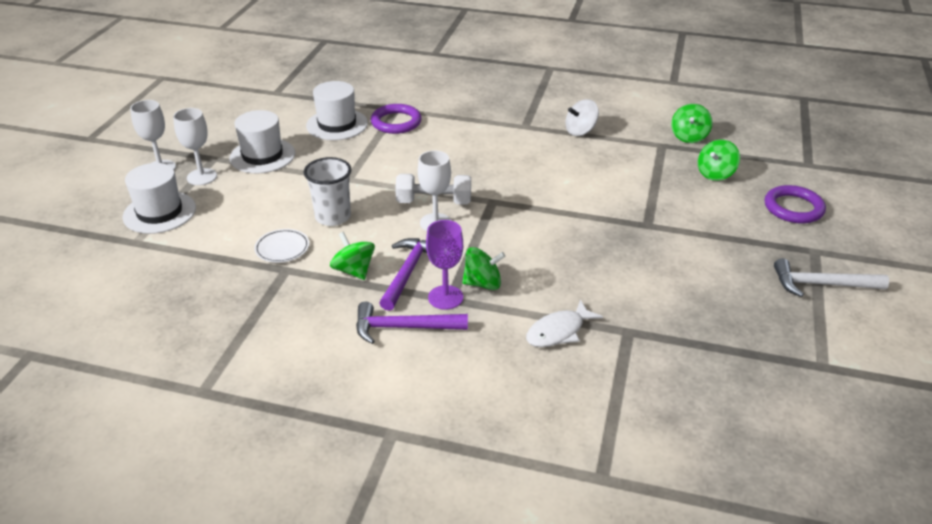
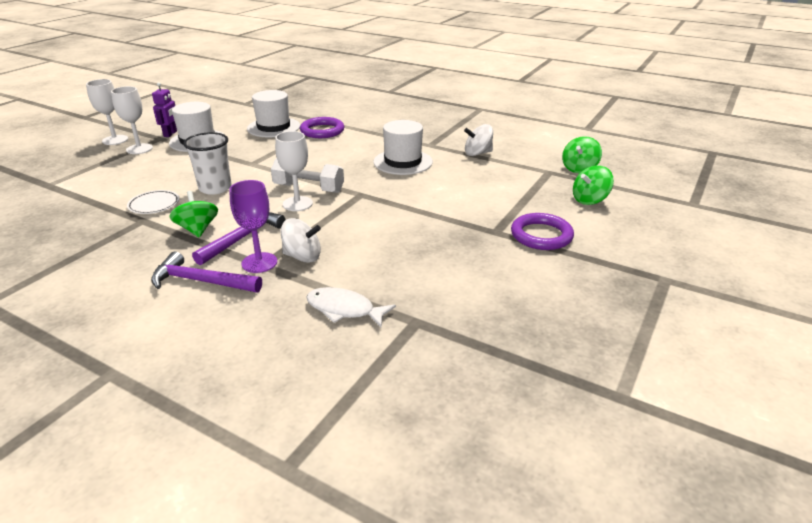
camera: 15 degrees right, 5 degrees down
white hat [122,163,196,234] -> white hat moved to [373,120,433,175]
green spinning top [462,247,505,290] -> white spinning top [280,218,321,263]
white fish [526,300,603,347] -> white fish turned 45 degrees clockwise [306,287,396,328]
purple ring [765,185,826,223] -> purple ring moved to [511,213,574,250]
white hammer [774,258,889,297] -> none
none -> purple robot [152,82,177,137]

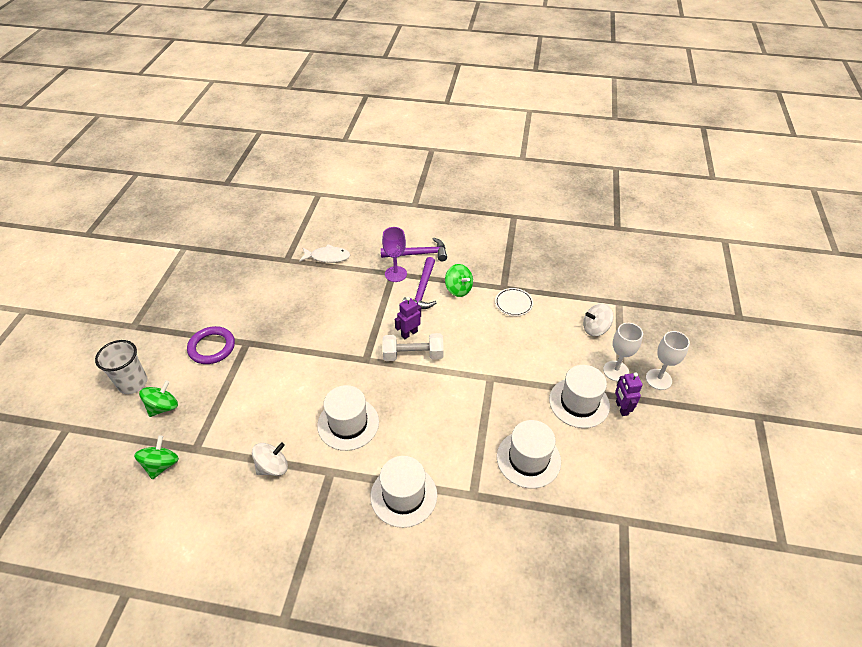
camera: 160 degrees right, 15 degrees up
white cup [183,132,232,195] -> white cup moved to [95,340,147,394]
white goblet [275,131,313,211] -> purple robot [395,297,421,339]
white spinning top [280,218,321,263] -> white spinning top moved to [583,304,613,336]
purple ring [300,117,345,138] -> none
none -> white hat [370,456,437,528]

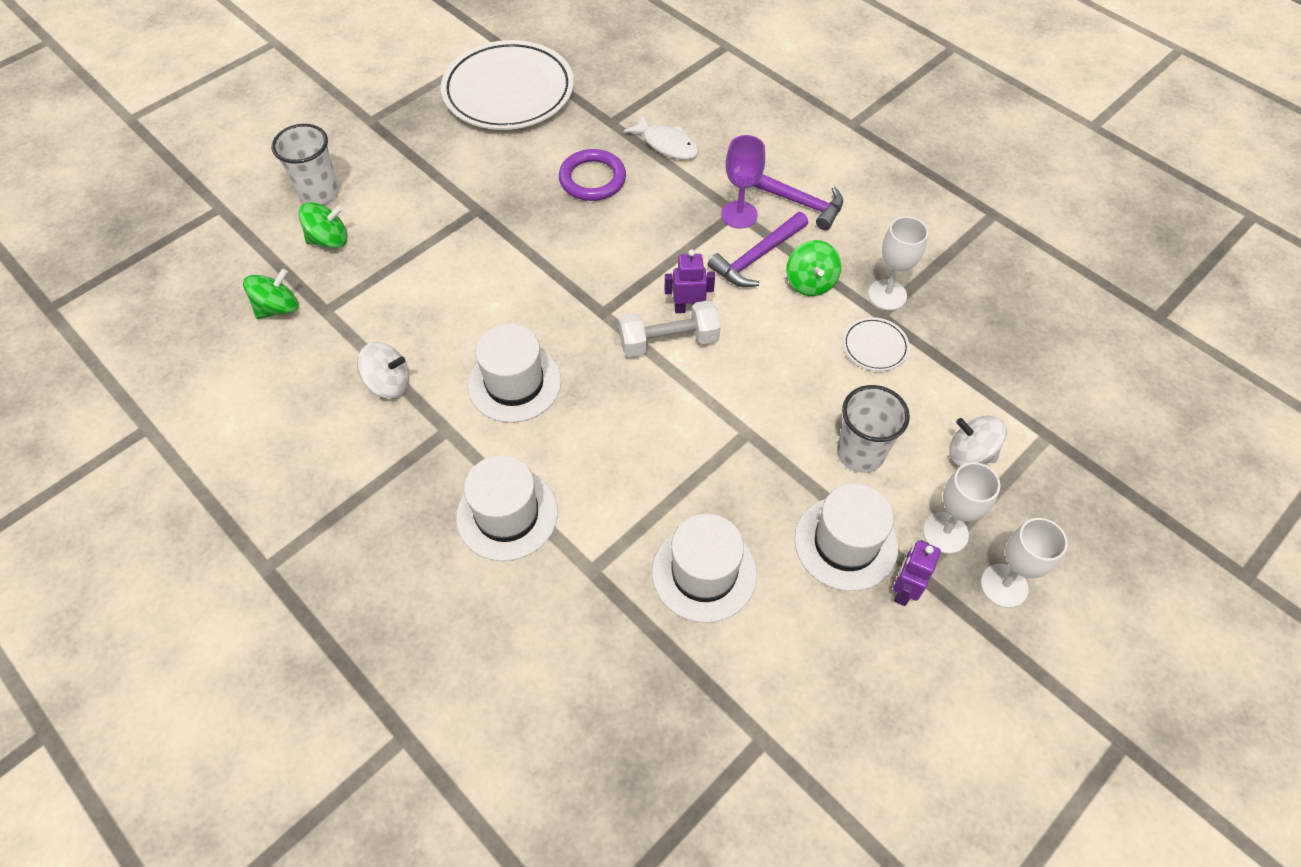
camera: 35 degrees right, 10 degrees up
purple ring [187,326,235,364] -> purple ring moved to [559,149,626,201]
white dumbbell [382,333,444,361] -> white dumbbell turned 45 degrees counterclockwise [619,301,721,357]
none -> white plate [441,40,574,130]
none -> white cup [837,385,910,473]
none -> white goblet [868,216,928,310]

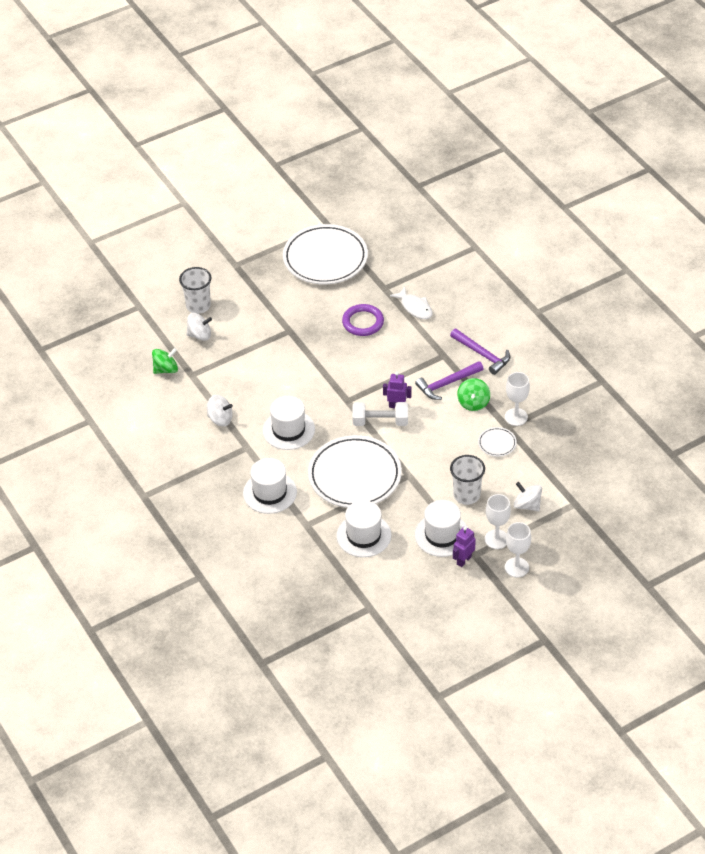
camera: 15 degrees right, 10 degrees down
green spinning top [299,202,347,248] -> white spinning top [186,313,212,341]
purple goblet [721,135,765,229] -> none
none -> white plate [308,435,402,508]

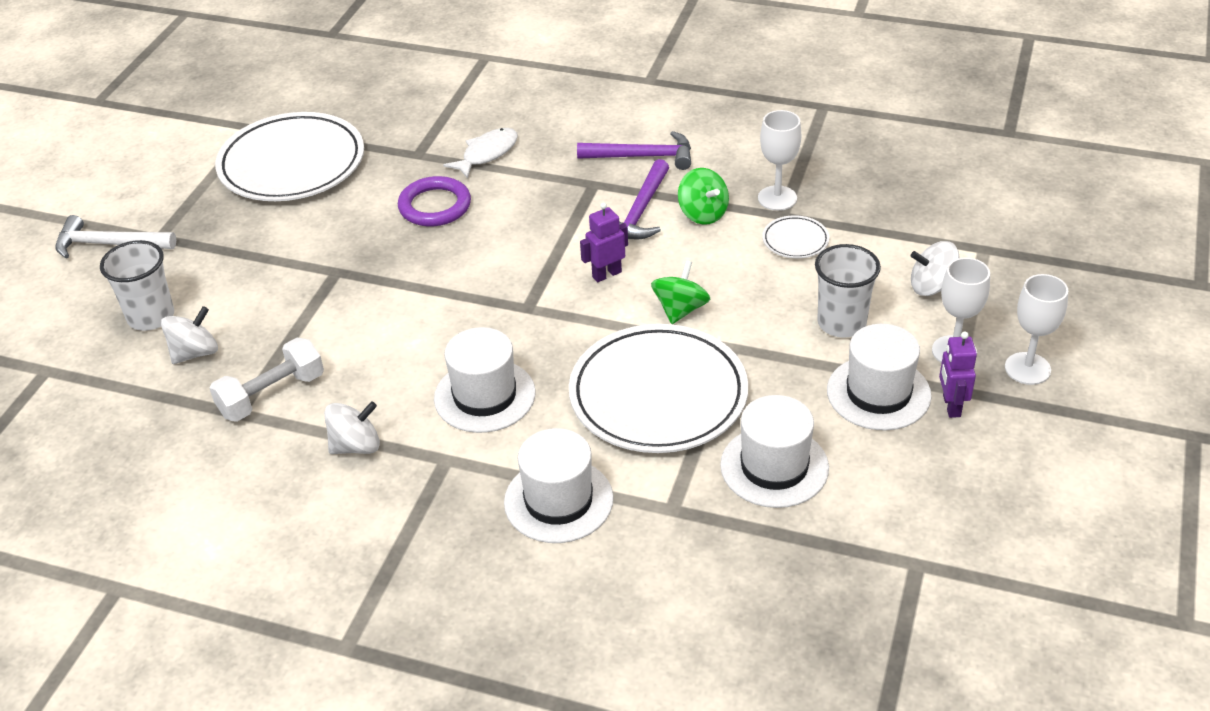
camera: 40 degrees left, 5 degrees down
green spinning top [152,348,178,374] -> green spinning top moved to [651,260,710,324]
white dumbbell [353,402,408,426] -> white dumbbell moved to [210,338,324,422]
white fish [390,287,433,319] -> white fish turned 60 degrees counterclockwise [443,128,518,179]
none -> white hammer [55,215,176,258]

